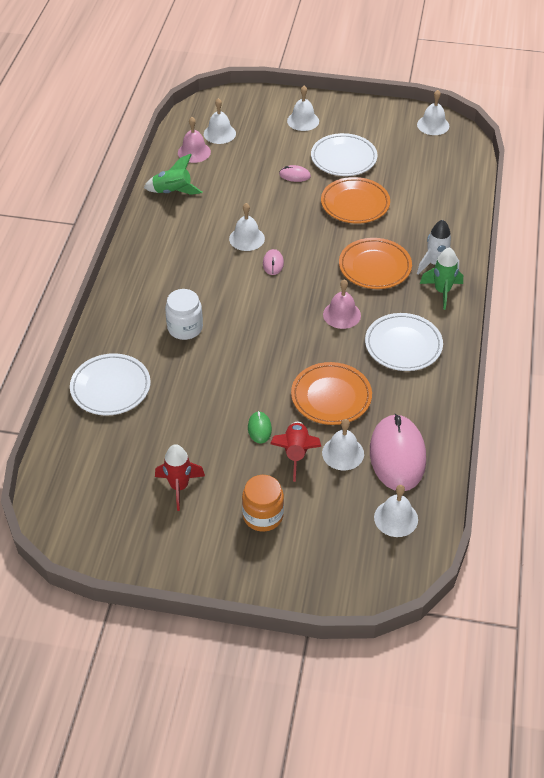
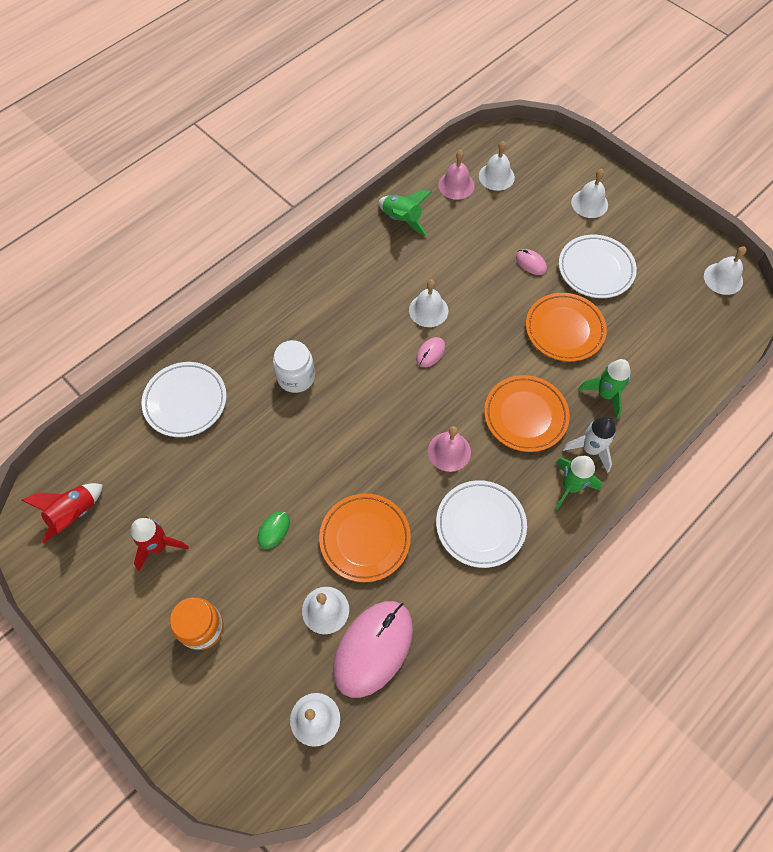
camera: 35 degrees right, 15 degrees up
red rocket [270,422,321,482] -> red rocket moved to [21,483,103,544]
none -> green rocket [578,359,631,419]

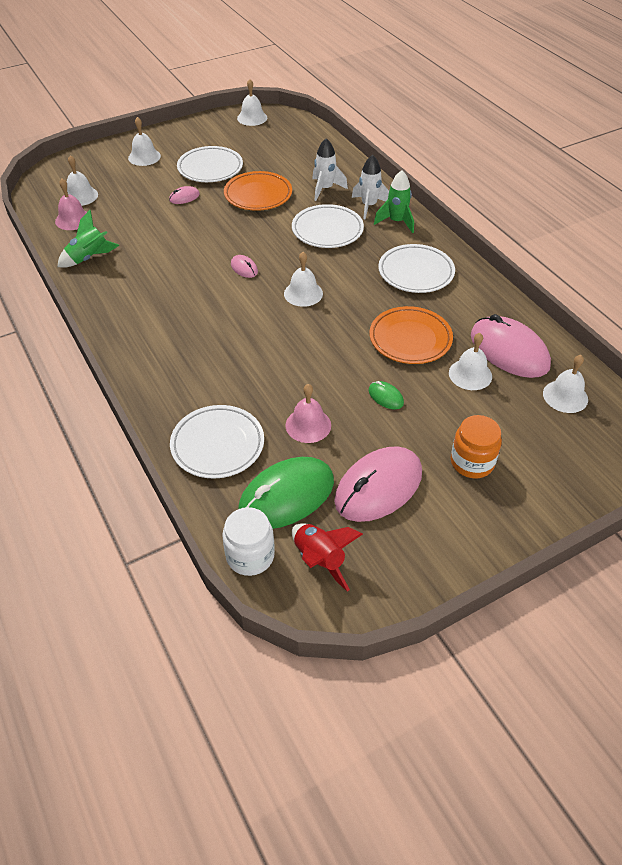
camera: 75 degrees left, 15 degrees down
red rocket [131,516,189,571] -> pink mouse [334,446,422,522]
white jar [273,340,315,393] -> white jar moved to [222,507,275,576]
white bell [409,279,448,327] -> white bell moved to [284,252,323,307]
pink bell [428,426,471,472] -> pink bell moved to [286,384,331,443]
orange plate [484,375,570,452] -> white plate [292,204,364,248]
green rocket [578,359,631,419] -> white rocket [312,138,348,201]
none -> green mouse [238,457,334,529]

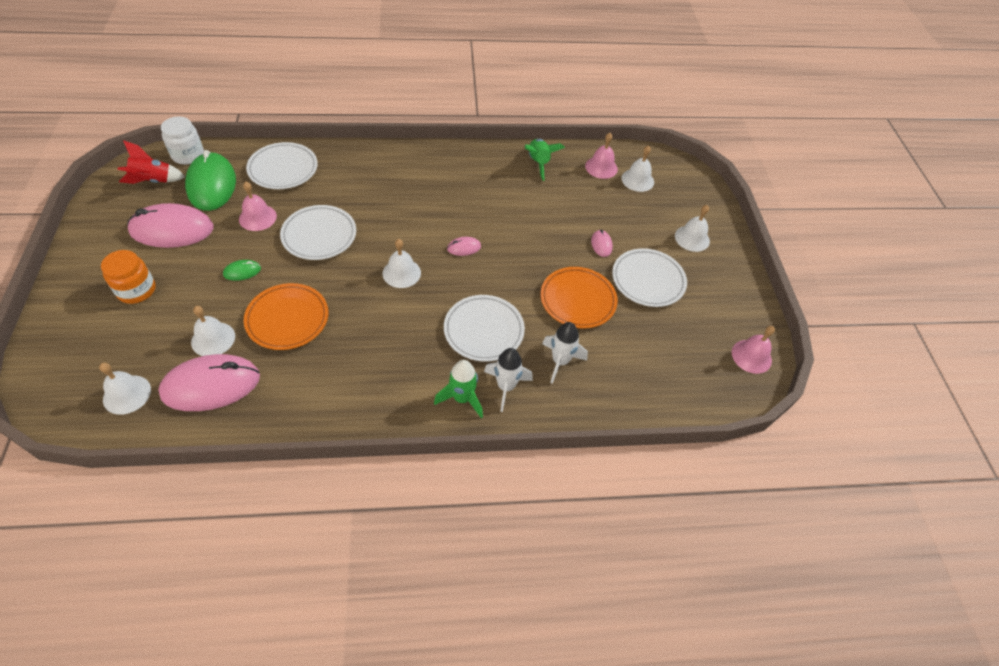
camera: 110 degrees right, 5 degrees up
white bell [237,79,267,126] -> pink bell [732,326,775,374]
pink mouse [334,446,422,522] -> pink mouse turned 75 degrees counterclockwise [127,203,214,248]
white plate [378,244,455,293] -> white plate moved to [280,205,356,260]

